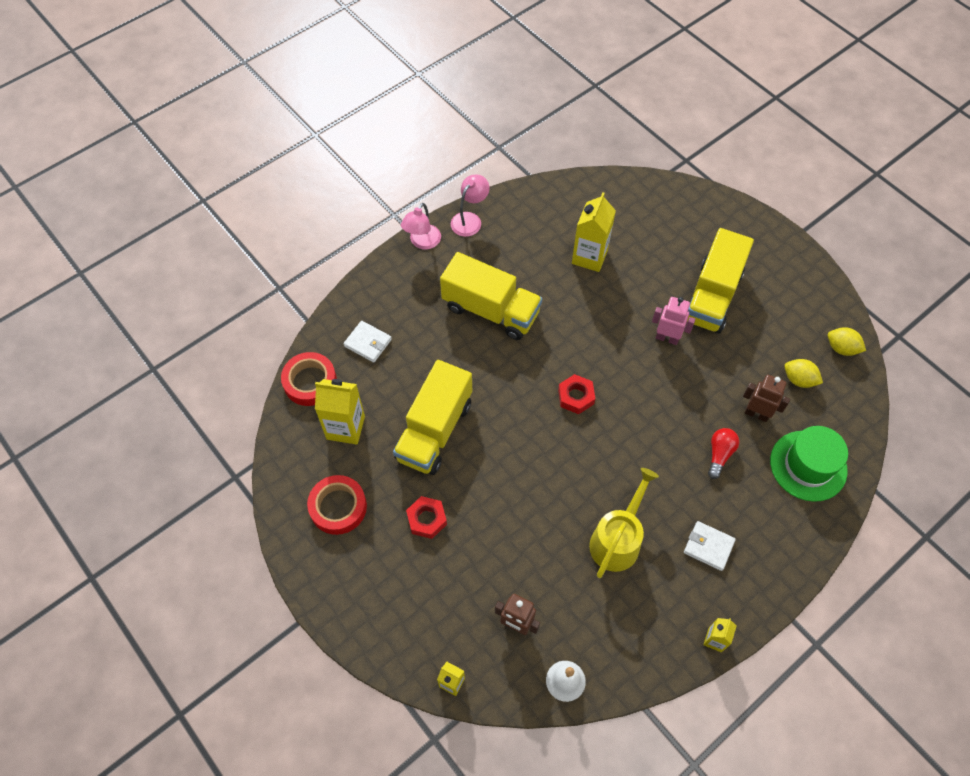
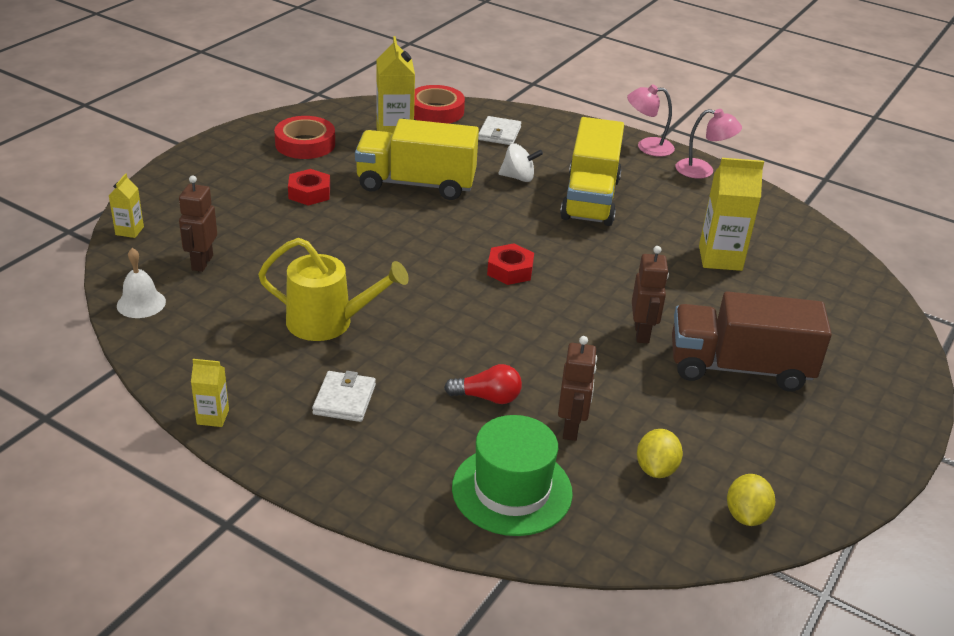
camera: 70 degrees right, 25 degrees down
pink robot [652,297,695,345] -> brown robot [632,246,669,343]
yellow truck [687,228,754,334] -> brown truck [672,291,832,392]
none -> white spinning top [498,143,543,182]

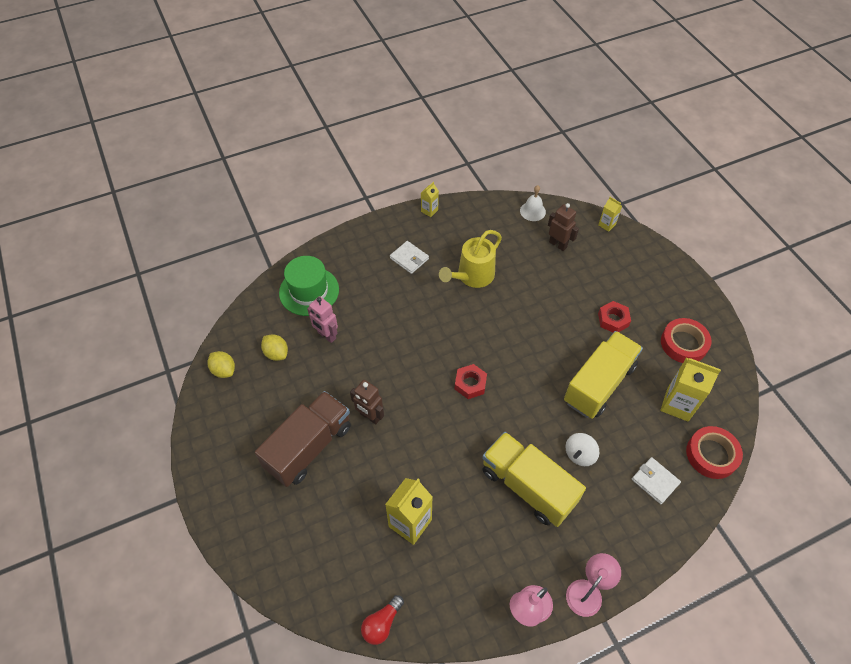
camera: 125 degrees right, 20 degrees up
red light bulb [444,364,522,404] -> red light bulb moved to [361,595,404,645]
brown robot [558,336,597,441] -> pink robot [307,297,338,343]

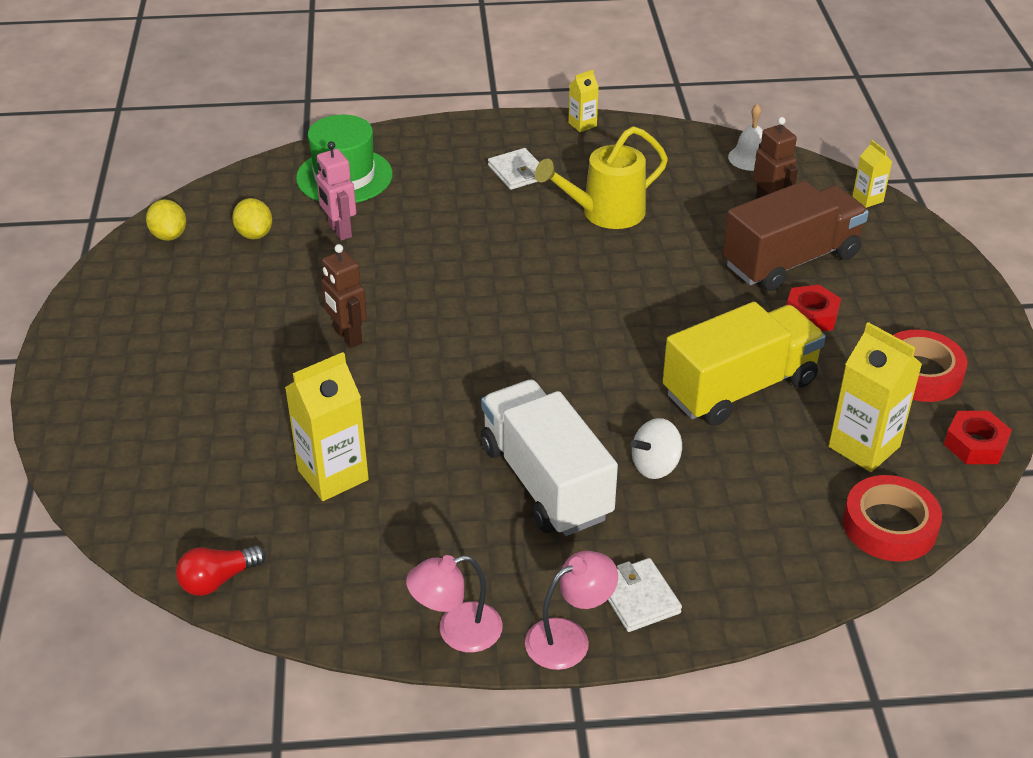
camera: 20 degrees right, 15 degrees down
brown truck [255,391,351,487] -> brown truck moved to [722,181,869,291]
red nut [455,364,487,399] -> red nut moved to [944,411,1012,464]
yellow truck [482,432,586,527] -> white truck [481,380,618,536]
white wallet [632,457,681,504] -> white wallet moved to [608,558,682,632]

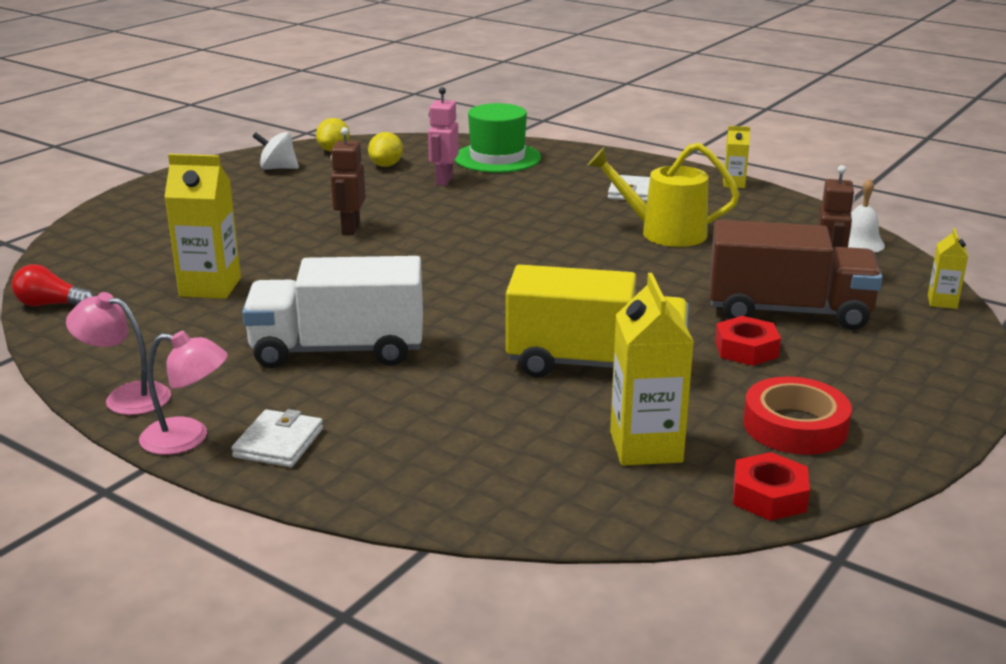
camera: 40 degrees right, 15 degrees down
white truck [481,380,618,536] -> white truck turned 105 degrees counterclockwise [242,256,423,368]
white spinning top [631,418,682,479] -> white spinning top moved to [252,132,299,170]
red tape [843,475,942,562] -> none

